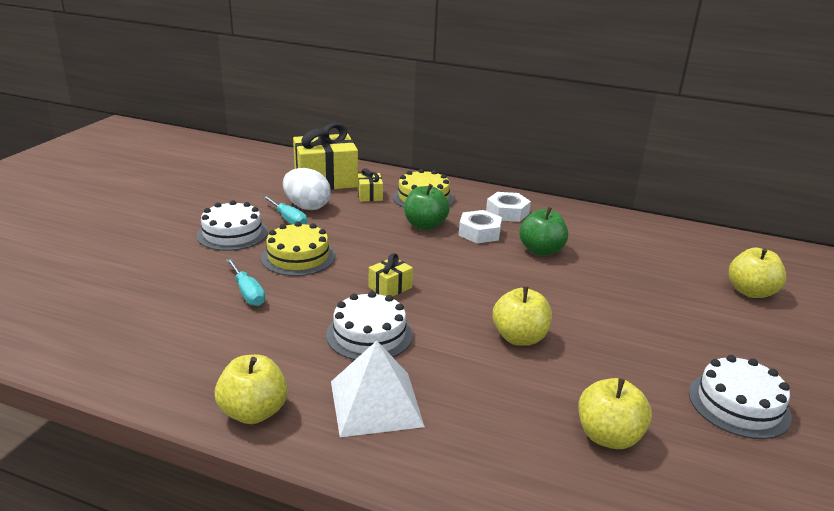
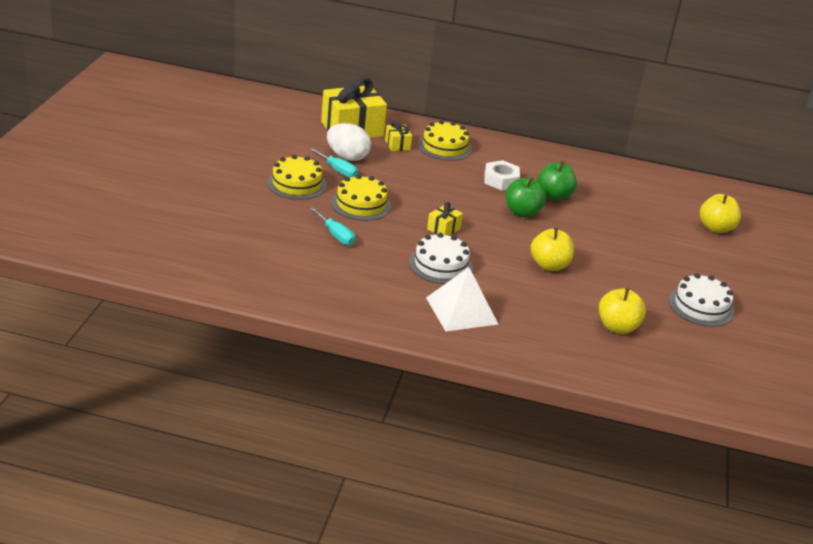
camera: 10 degrees left, 5 degrees up
white cake [196,200,268,251] -> yellow cake [267,155,327,200]
yellow apple [215,355,288,424] -> none
green apple [404,184,450,230] -> green apple moved to [506,177,546,217]
white nut [486,192,531,222] -> none

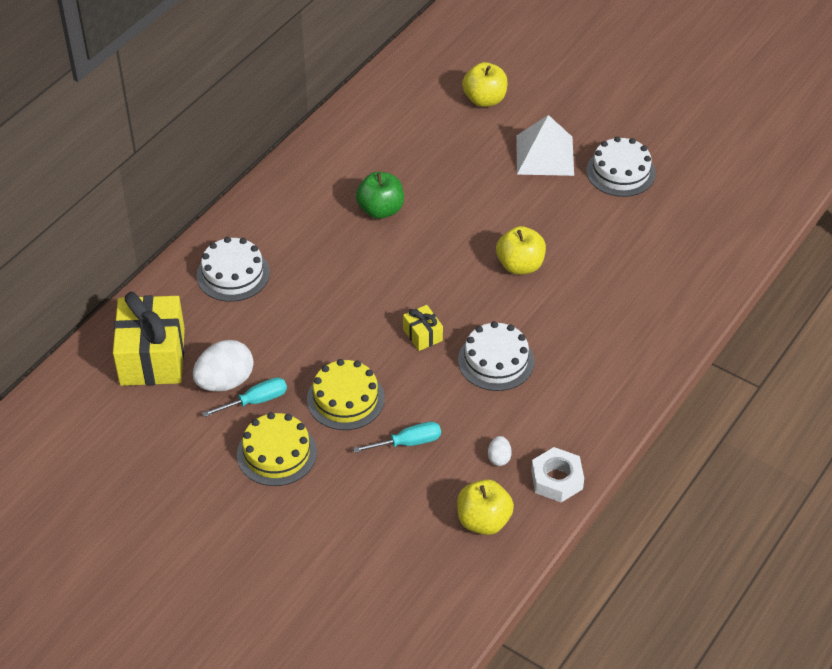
camera: 65 degrees left, 15 degrees up
yellow gift [385,121,412,151] -> none
yellow cake [418,120,472,161] -> white cake [197,237,270,302]
white pyramid [426,267,498,331] -> white pyramid moved to [516,115,574,176]
white nut [484,160,520,190] -> white nut moved to [531,447,584,502]
green apple [506,177,546,217] -> none
yellow apple [599,288,646,334] -> yellow apple moved to [457,479,514,535]
none -> white egg [488,436,512,466]

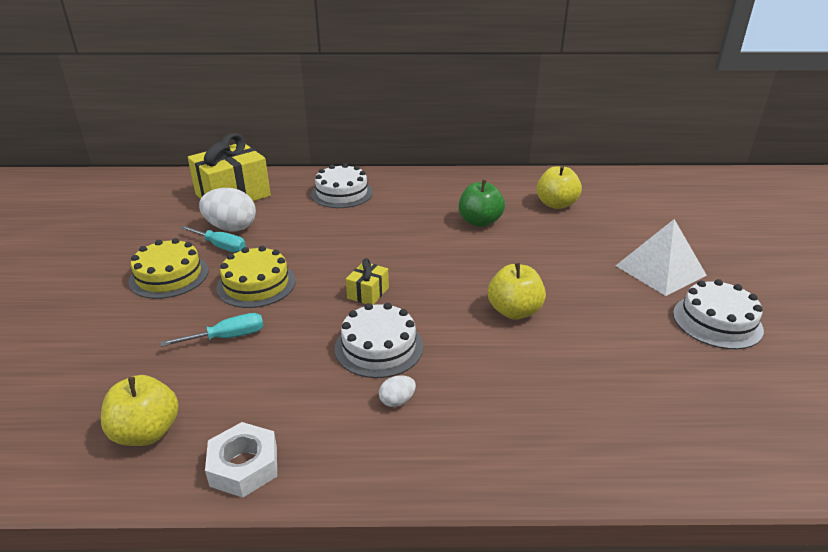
camera: 55 degrees right, 15 degrees down
turquoise screwdriver [353,422,441,453] -> turquoise screwdriver turned 60 degrees counterclockwise [160,313,263,347]
yellow apple [462,62,508,107] -> yellow apple moved to [537,165,582,209]
white egg [488,436,512,466] -> white egg moved to [379,375,416,407]

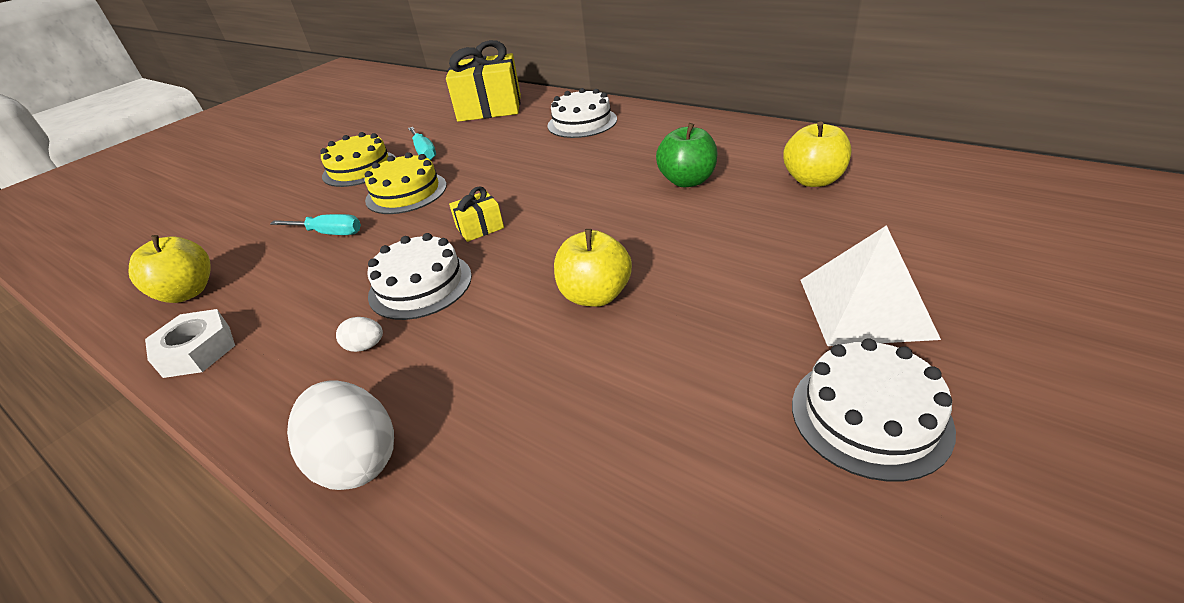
camera: 40 degrees right, 5 degrees up
white egg [199,188,256,231] -> white egg moved to [287,380,394,490]

